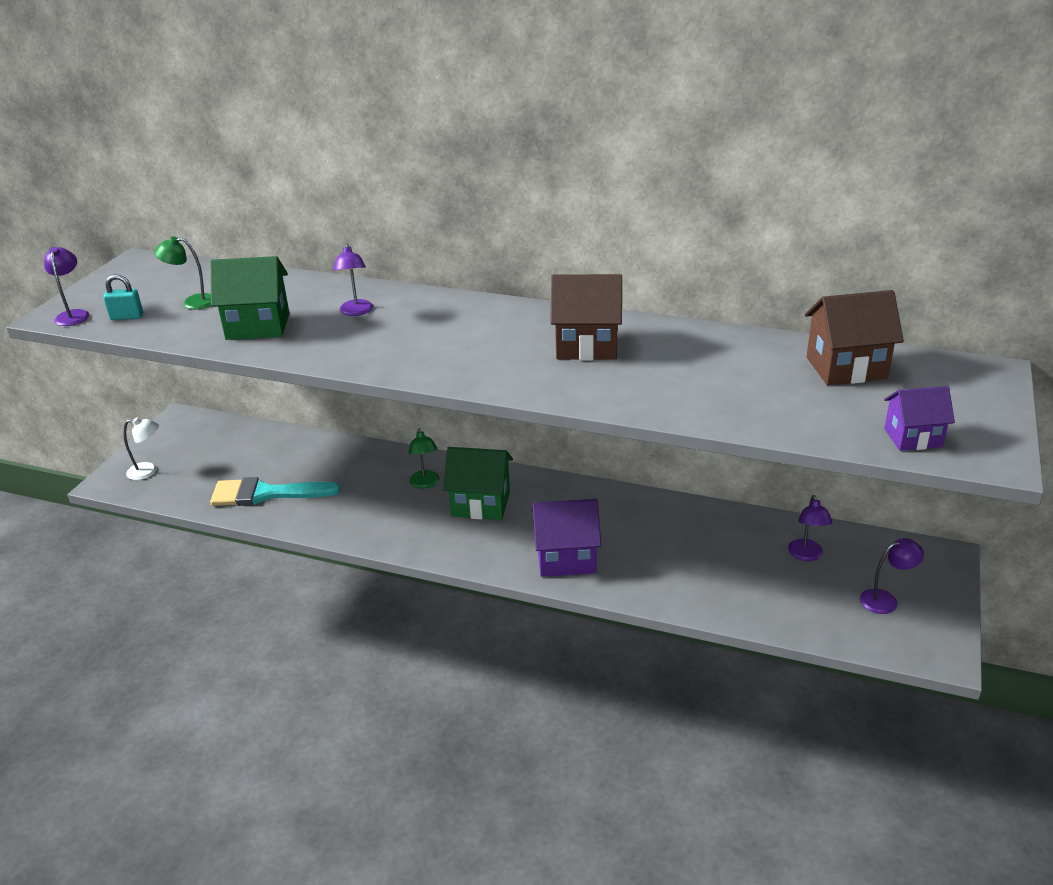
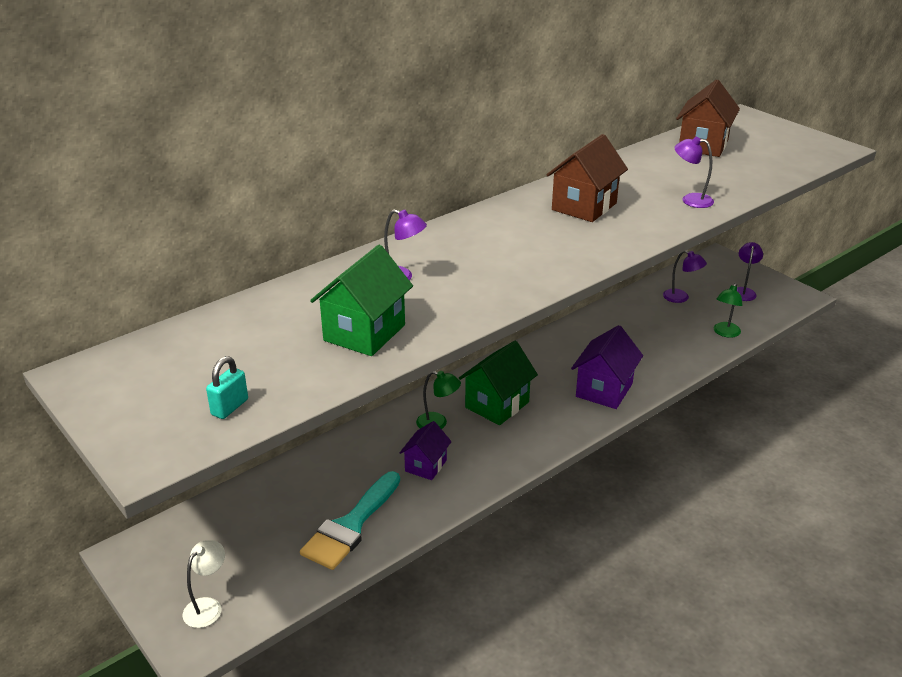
camera: 60 degrees left, 0 degrees up
purple lamp [44,247,90,326] -> purple lamp moved to [675,137,714,208]
green lamp [154,236,211,309] -> green lamp moved to [714,283,742,338]
purple house [884,386,955,451] -> purple house moved to [400,421,452,480]

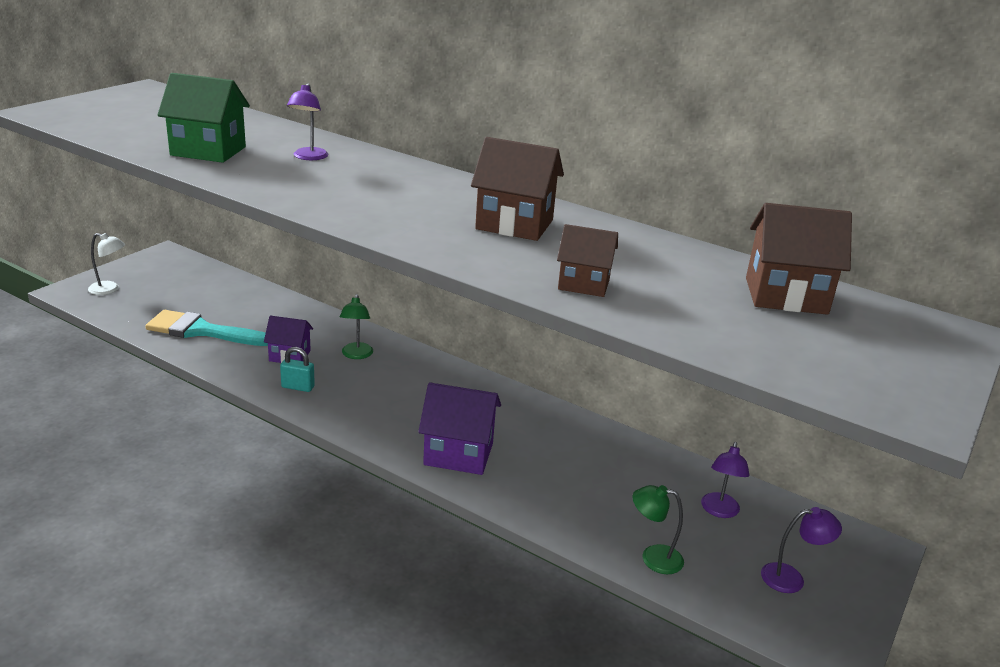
camera: 70 degrees right, 5 degrees down
turquoise padlock [206,356,248,419] -> turquoise padlock moved to [280,347,315,392]
green house [459,341,538,425] -> none
purple lamp [675,137,714,208] -> brown house [557,224,618,297]

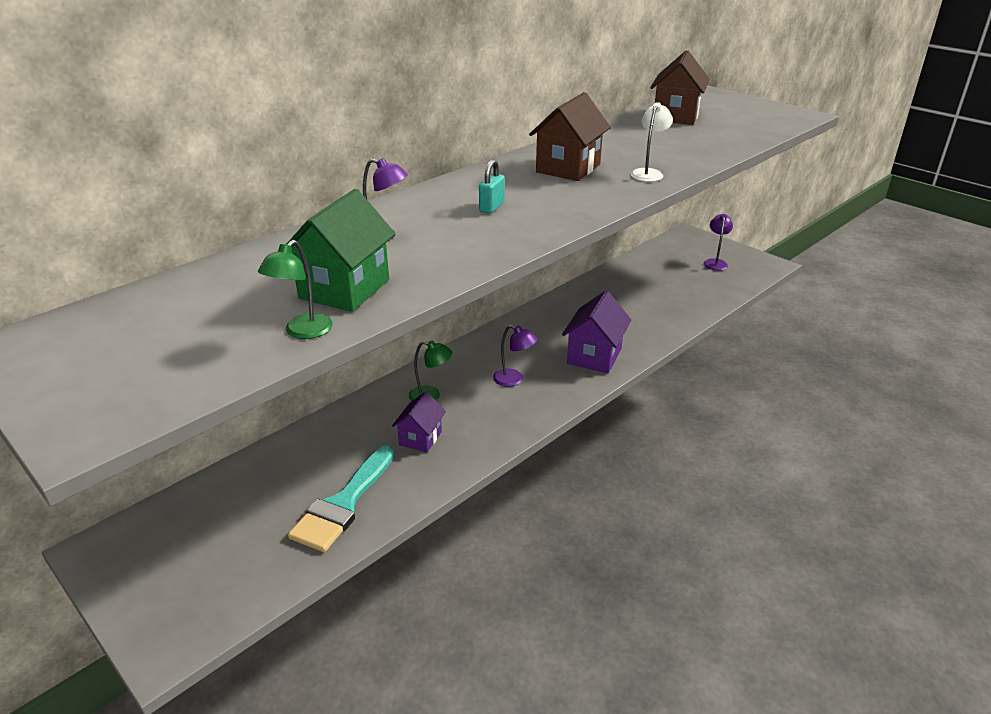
camera: 75 degrees left, 5 degrees up
white lamp [88,233,125,295] -> white lamp moved to [631,102,673,182]
turquoise padlock [280,347,315,392] -> turquoise padlock moved to [479,159,505,214]
brown house [557,224,618,297] -> none
green lamp [633,485,684,574] -> green lamp moved to [258,240,333,339]
purple lamp [701,442,749,518] -> purple lamp moved to [493,325,538,387]

